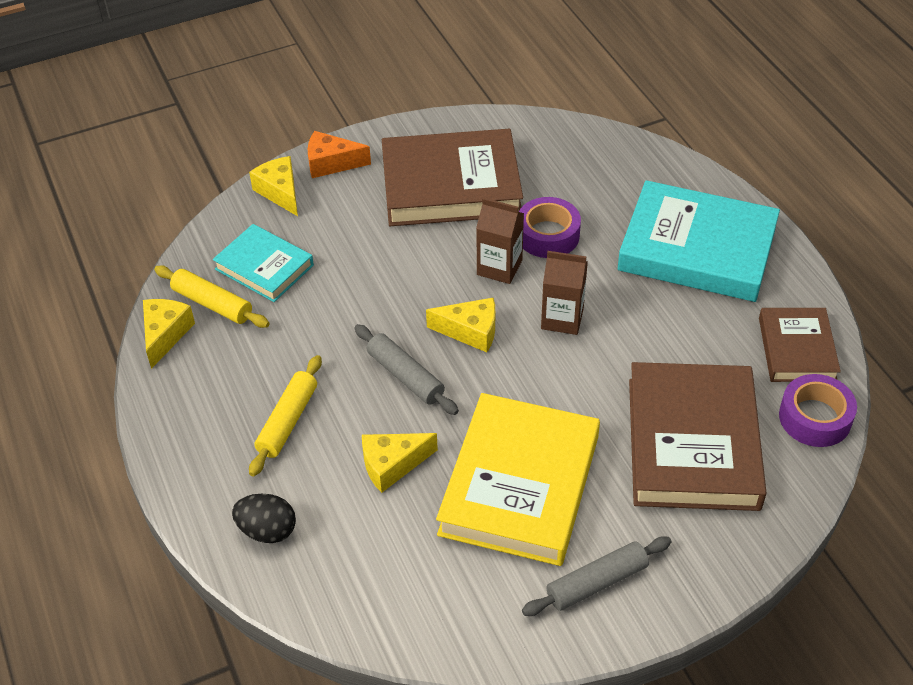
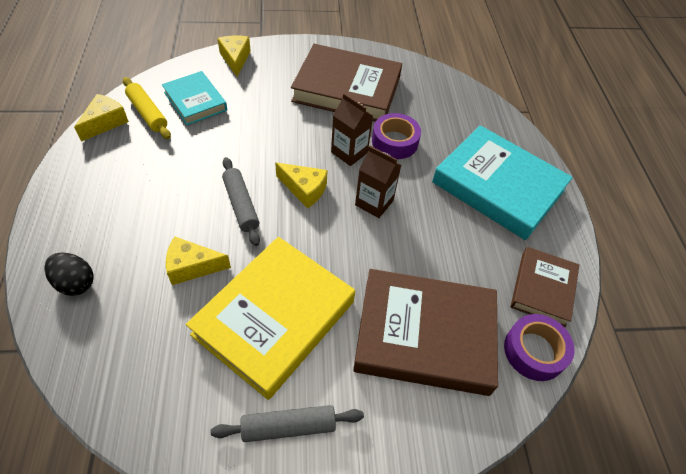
camera: 15 degrees right, 5 degrees up
yellow rolling pin [249,355,322,476] -> none
orange cheese [308,131,371,178] -> none
brown book [629,362,767,511] -> brown book turned 75 degrees clockwise [353,269,498,396]

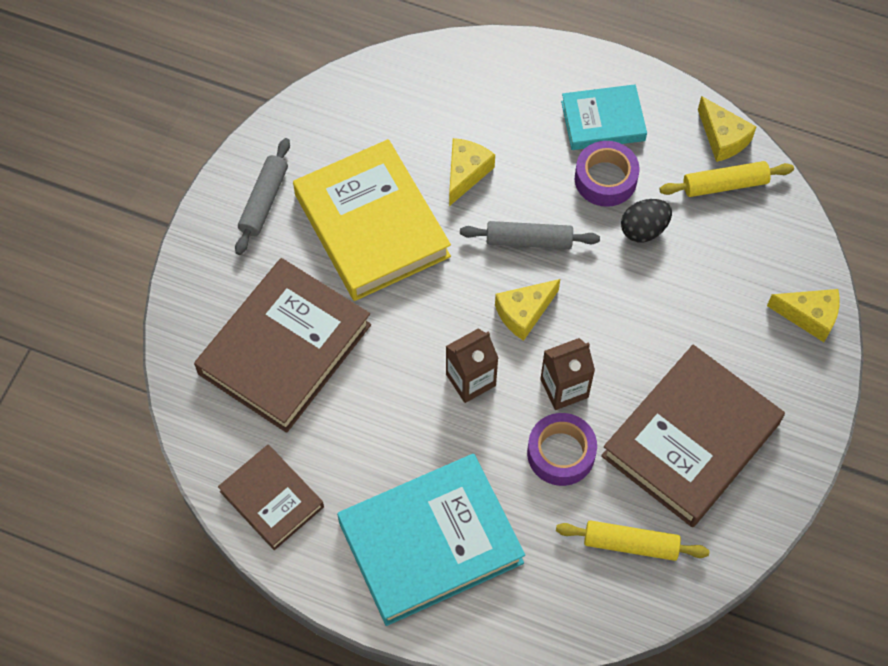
camera: 120 degrees right, 10 degrees up
black egg [44,252,94,296] -> black egg moved to [621,199,672,242]
turquoise book [162,71,227,125] -> turquoise book moved to [561,84,647,150]
purple tape [504,314,574,381] -> purple tape moved to [575,141,640,207]
none -> yellow rolling pin [556,520,709,561]

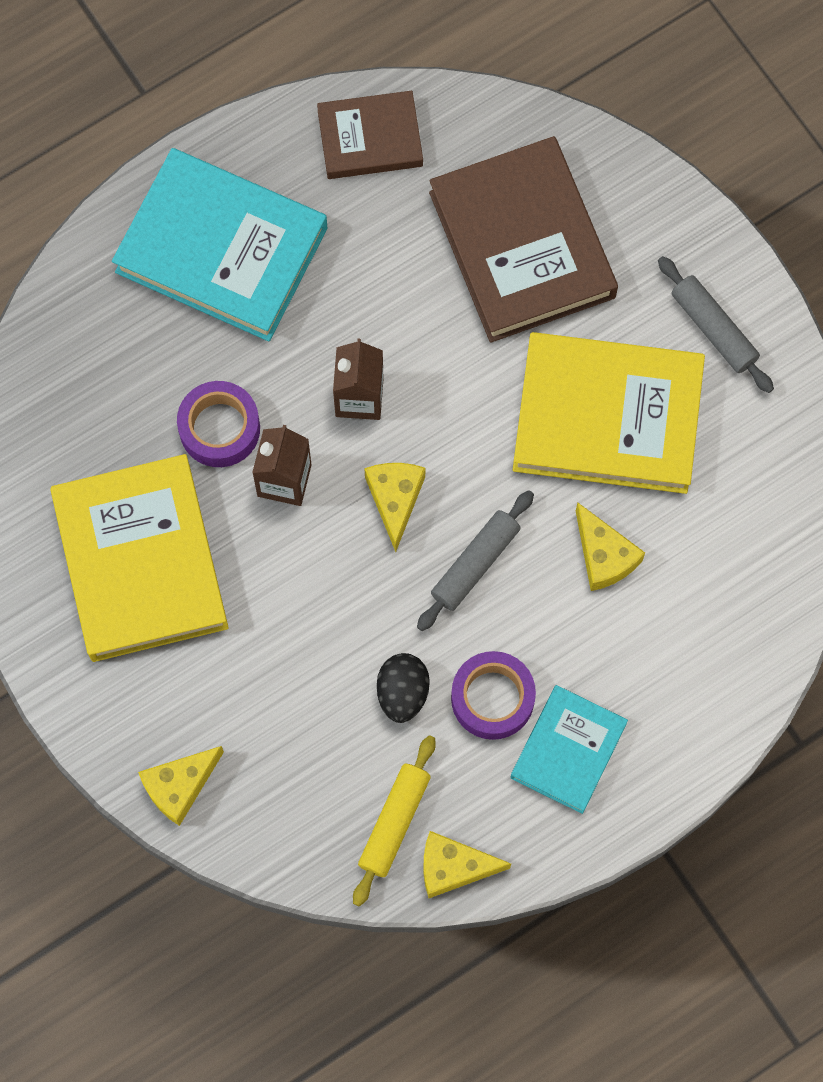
camera: 125 degrees right, 10 degrees up
turquoise book [337,454,525,626] -> turquoise book turned 75 degrees counterclockwise [112,148,327,341]
yellow rolling pin [556,520,709,561] -> none
brown book [601,345,785,527] -> yellow book [51,454,229,662]

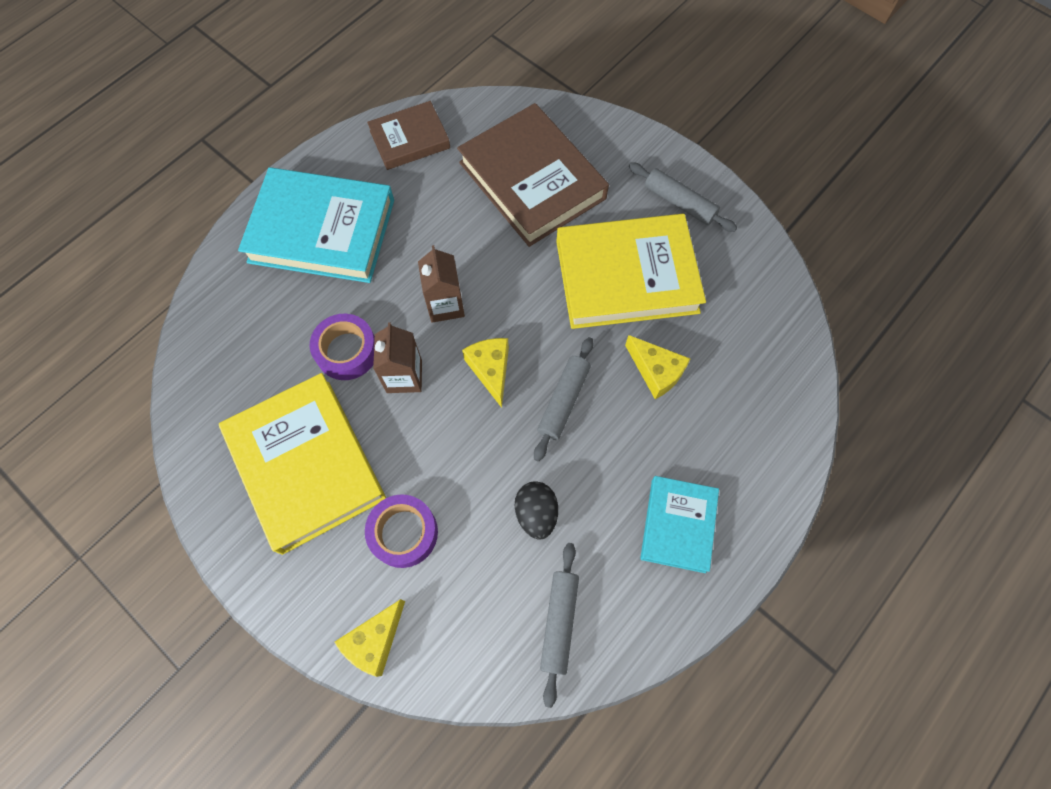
camera: 15 degrees left, 5 degrees down
yellow rolling pin [353,735,436,907] -> grey rolling pin [540,543,579,708]
yellow cheese [423,831,511,898] -> none
purple tape [451,651,536,740] -> purple tape moved to [365,494,438,568]

